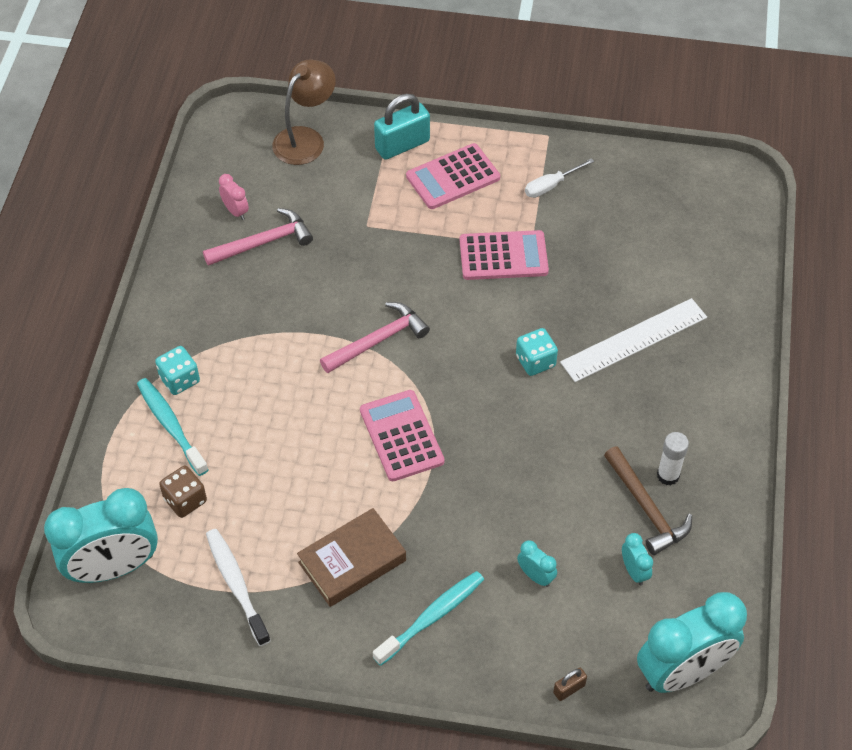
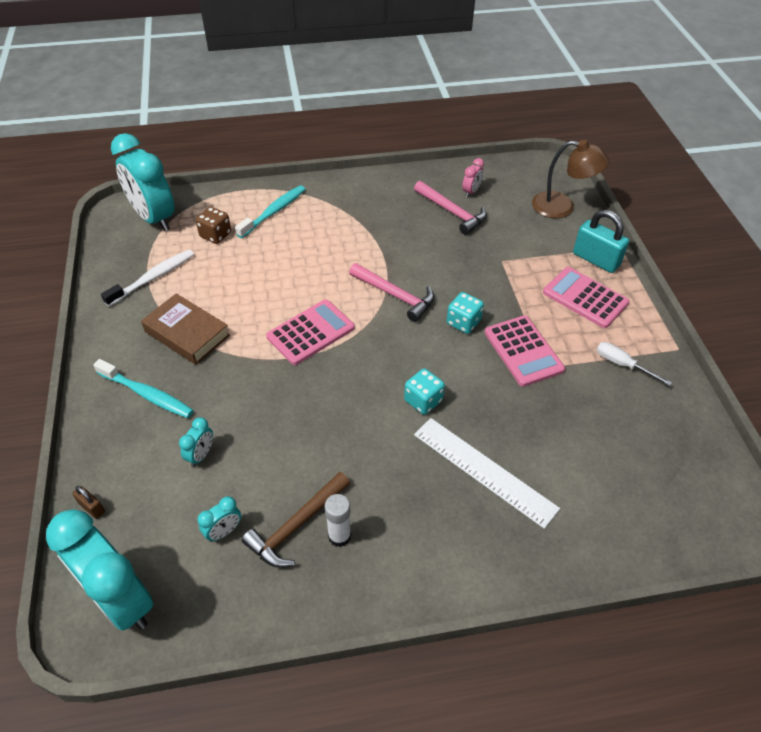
camera: 70 degrees right, 5 degrees down
turquoise dice [155,346,200,395] -> turquoise dice moved to [447,292,484,334]

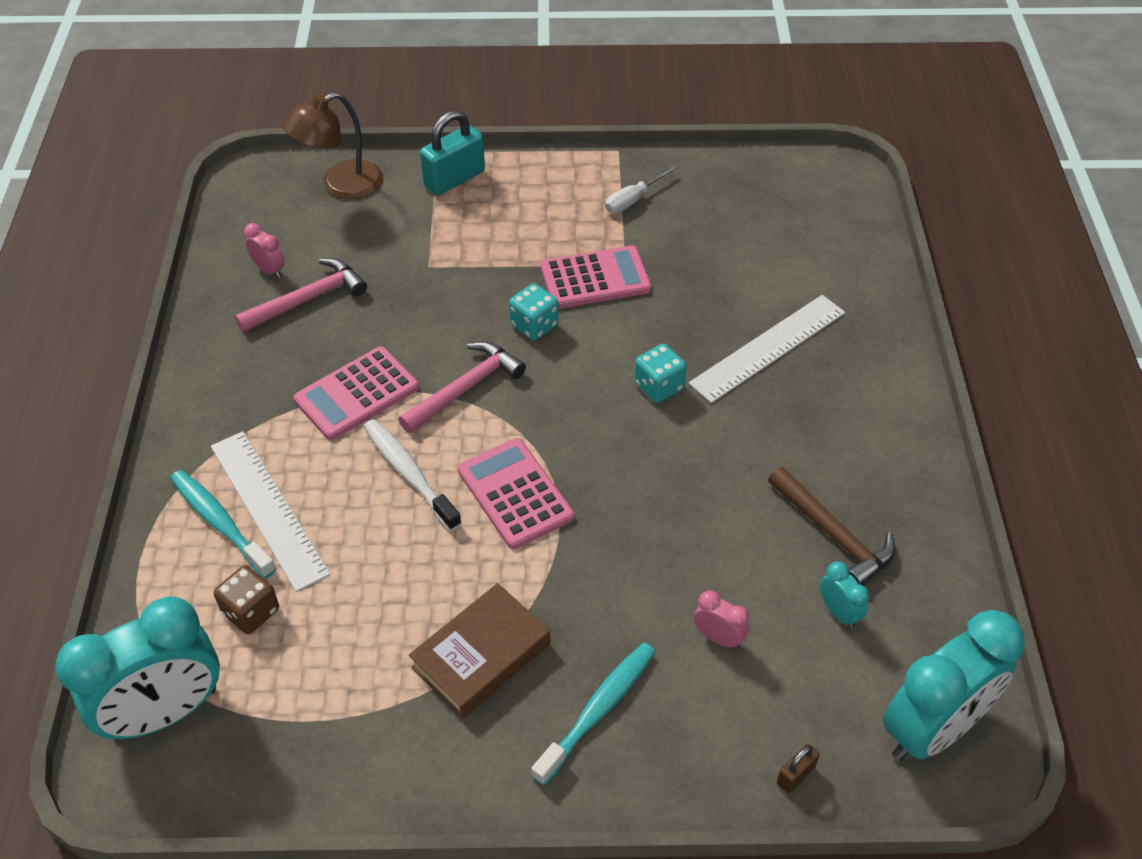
camera: 80 degrees left, 0 degrees up
white toothbrush [101,249,194,307] -> white toothbrush moved to [364,419,462,531]
turquoise clock [179,417,213,467] -> pink clock [694,590,749,649]
white glue stick [325,494,351,547] -> none
brown lamp [532,140,609,218] -> brown lamp turned 150 degrees counterclockwise [283,92,383,200]
pink calculator [543,267,629,328] -> pink calculator moved to [293,346,419,440]
none -> white ruler [211,431,331,592]

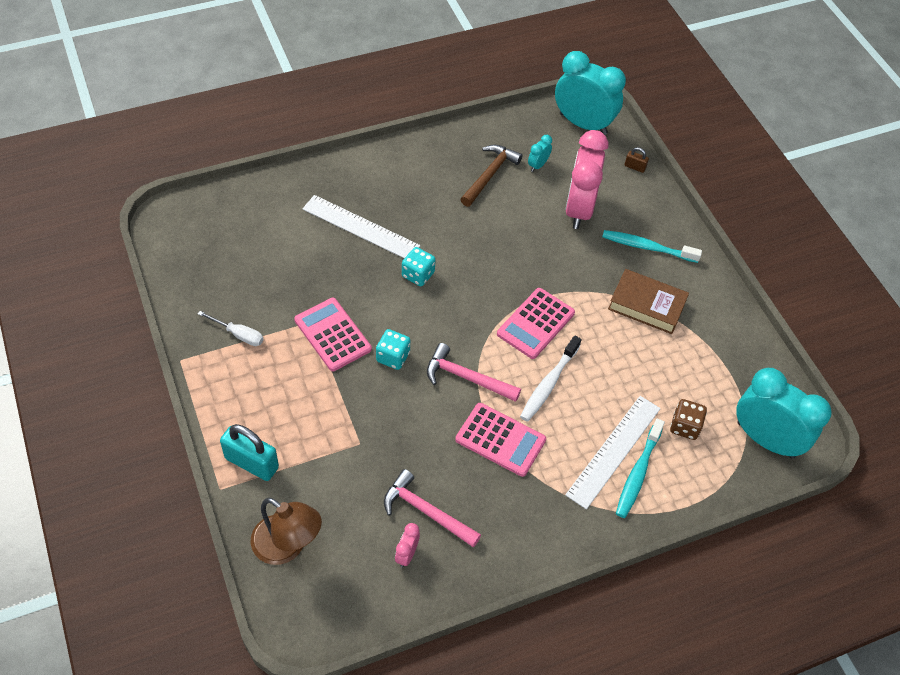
camera: 115 degrees left, 5 degrees up
pink clock [694,590,749,649] -> pink clock [565,130,608,229], size x2.38

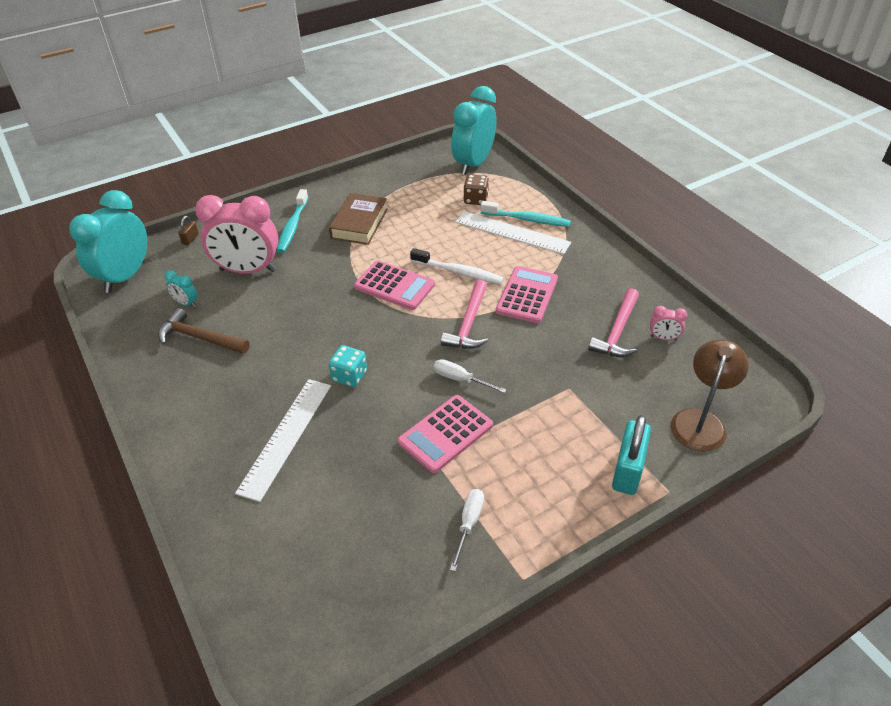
camera: 95 degrees left, 10 degrees down
turquoise dice [376,329,410,370] -> white screwdriver [433,359,506,393]

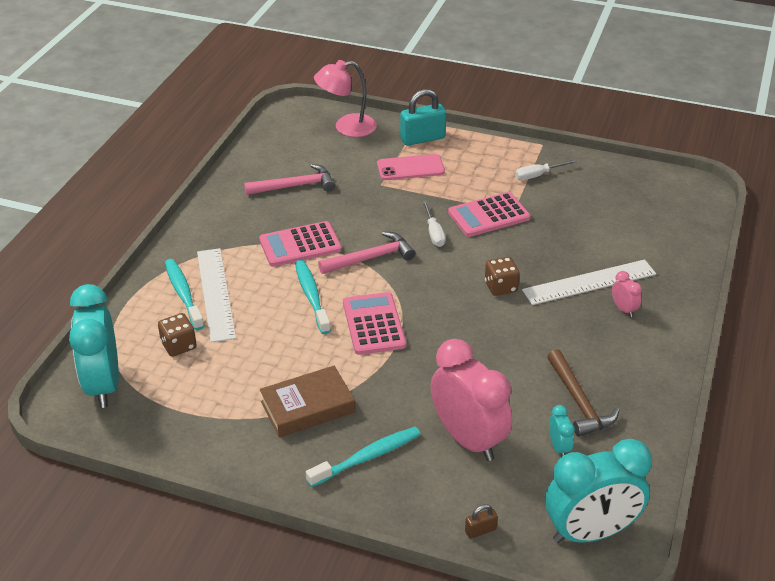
camera: 130 degrees left, 5 degrees down
turquoise dice [329,345,367,387] -> brown dice [485,257,520,296]
pink calculator [398,395,493,473] -> pink calculator turned 150 degrees clockwise [448,192,531,237]
white toothbrush [410,248,504,284] -> turquoise toothbrush [295,260,331,334]
turquoise clock [451,86,497,175] -> turquoise clock turned 90 degrees clockwise [69,284,119,408]
pink clock [650,306,687,340] -> pink clock moved to [612,271,642,317]
brown lamp [671,339,749,451] -> pink lamp [314,60,377,137]
none -> pink phone [377,154,445,180]

